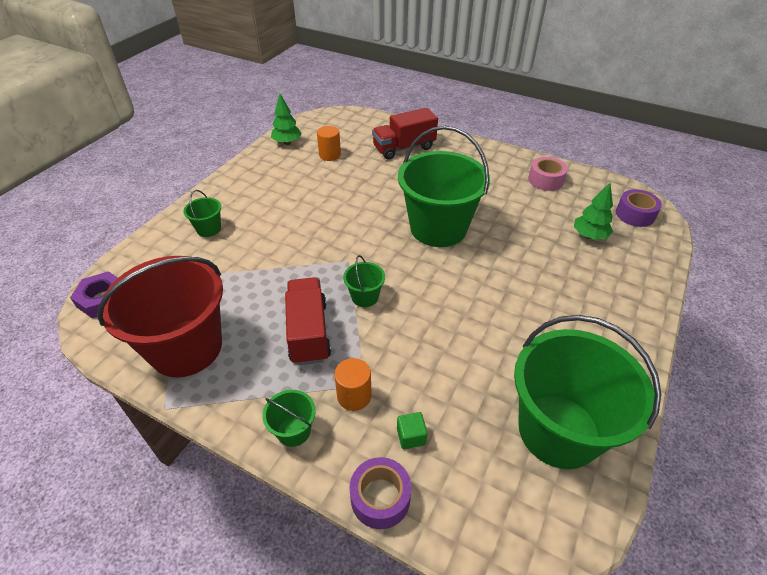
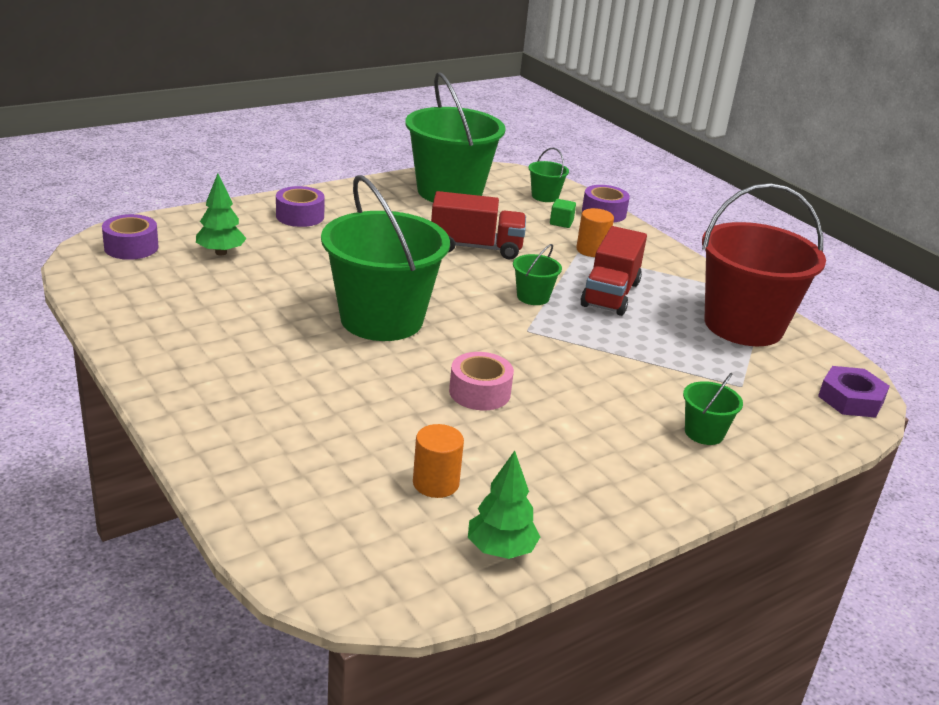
camera: 155 degrees left, 15 degrees down
green bucket [262,390,316,447] -> green bucket moved to [529,148,569,202]
red truck [372,108,438,160] -> red truck moved to [431,191,526,260]
pink tape [528,157,568,191] -> pink tape moved to [449,352,514,410]
none -> purple tape [276,186,325,227]

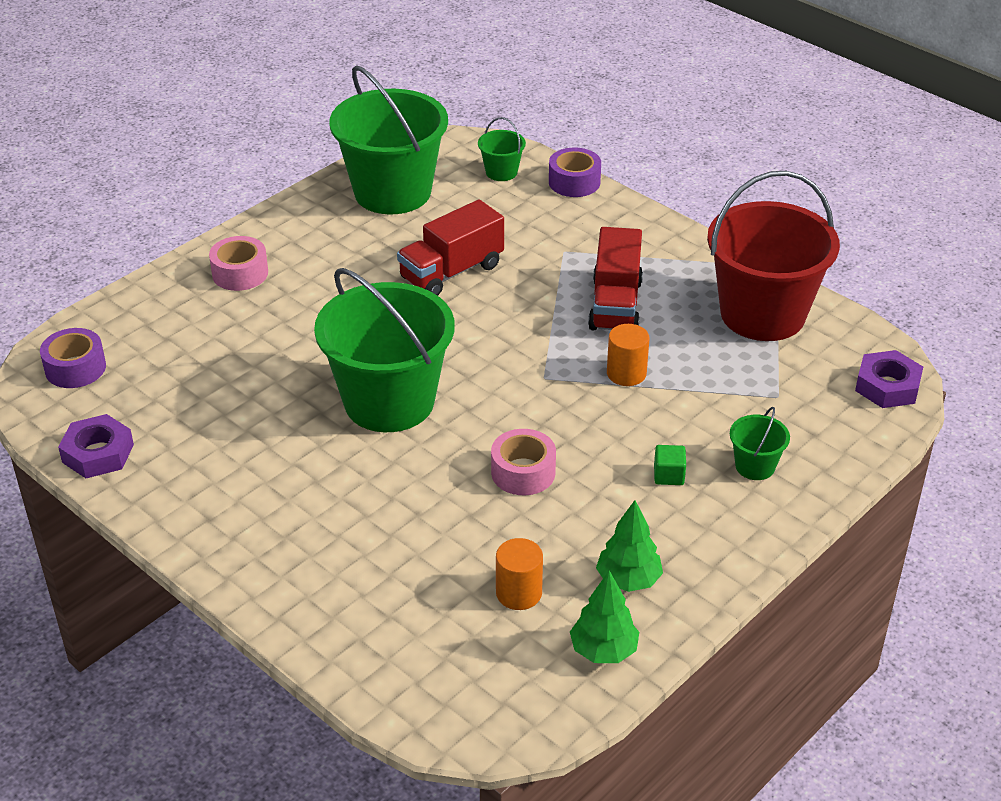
camera: 10 degrees left, 10 degrees up
green tree [196,174,247,255] -> green tree moved to [596,500,663,592]
purple tape [276,186,325,227] -> pink tape [209,236,268,291]
red truck [431,191,526,260] -> red truck turned 150 degrees clockwise [397,199,504,296]
green bucket [513,244,562,305] -> none
green cube [550,199,576,228] -> green cube moved to [654,445,686,485]
orange cylinder [576,208,614,257] -> orange cylinder moved to [607,324,650,386]
none -> purple nut [58,414,134,478]

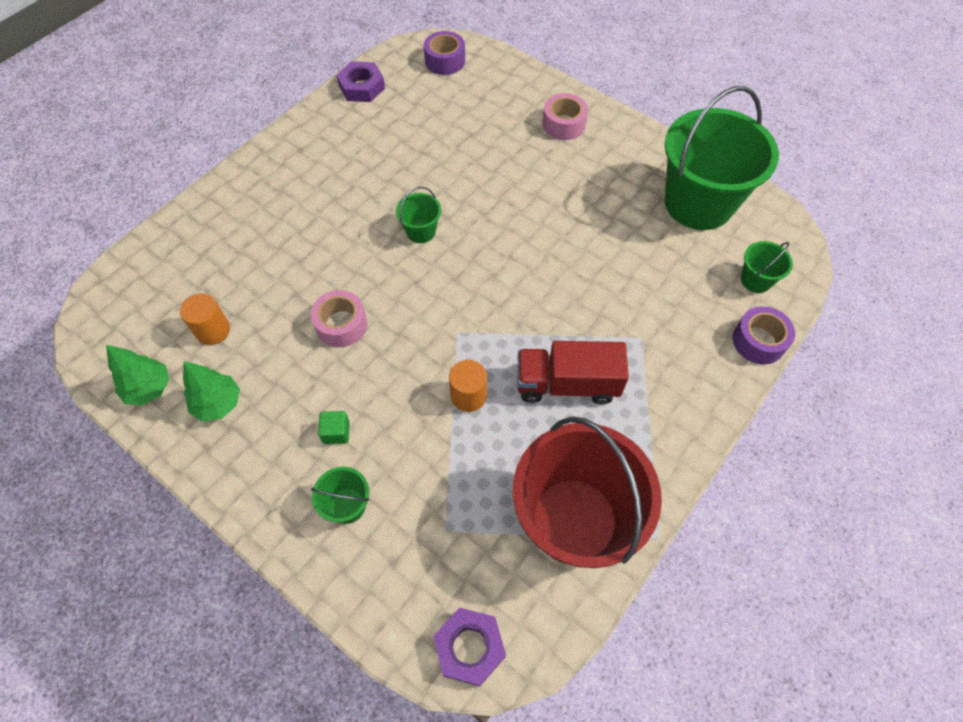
camera: 85 degrees right, 20 degrees up
green bucket [314,268,455,432] -> green bucket [396,186,441,243], size x0.42
red truck [397,199,504,296] -> none

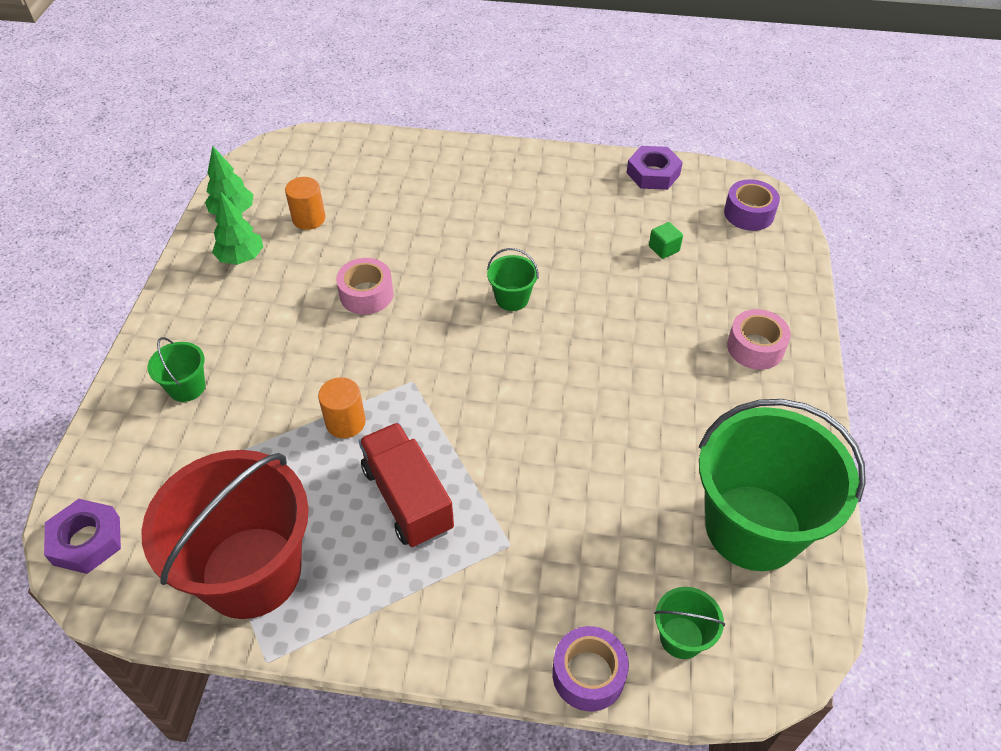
camera: 60 degrees right, 10 degrees down
green cube [318,411,350,444] -> green cube moved to [649,222,683,259]

